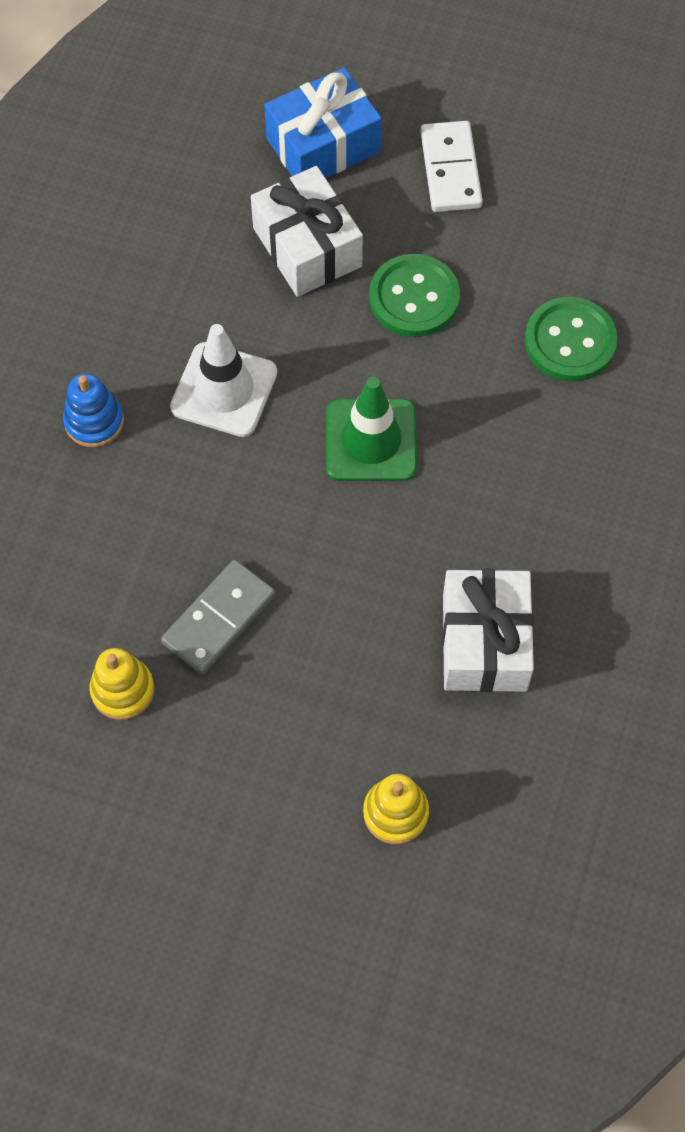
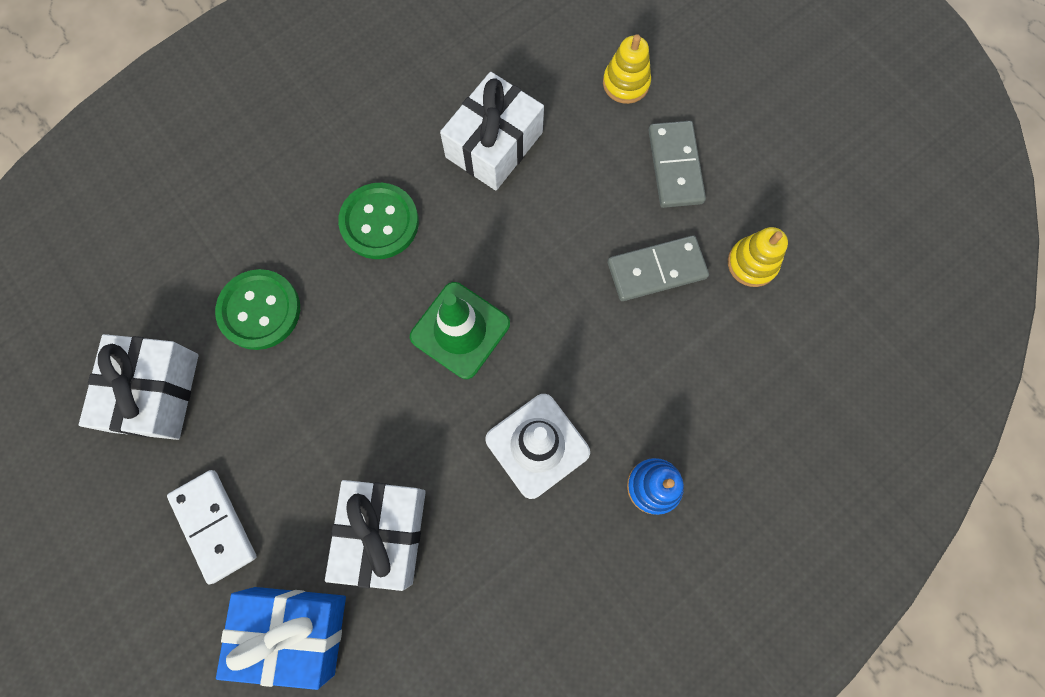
camera: 145 degrees left, 10 degrees up
green button [369,254,460,337] -> green button moved to [338,183,419,259]
white domino [421,121,483,212] -> white domino turned 60 degrees counterclockwise [167,470,256,585]
none -> white gift [79,334,199,440]
none -> grey domino [648,121,706,208]

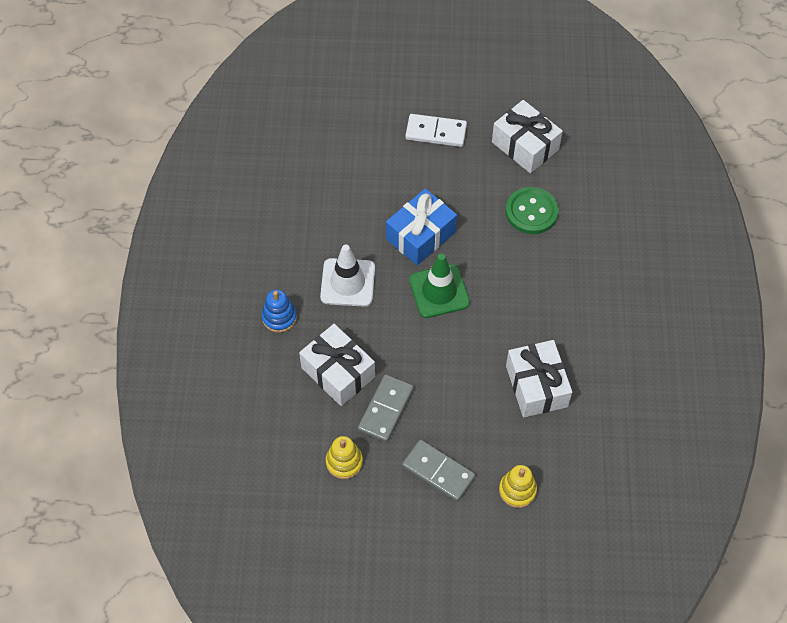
camera: 130 degrees right, 15 degrees down
blue gift [216,587,346,690] -> blue gift moved to [386,189,457,265]
white gift [325,480,426,591] -> white gift moved to [299,324,375,406]
green button [338,183,419,259] -> none

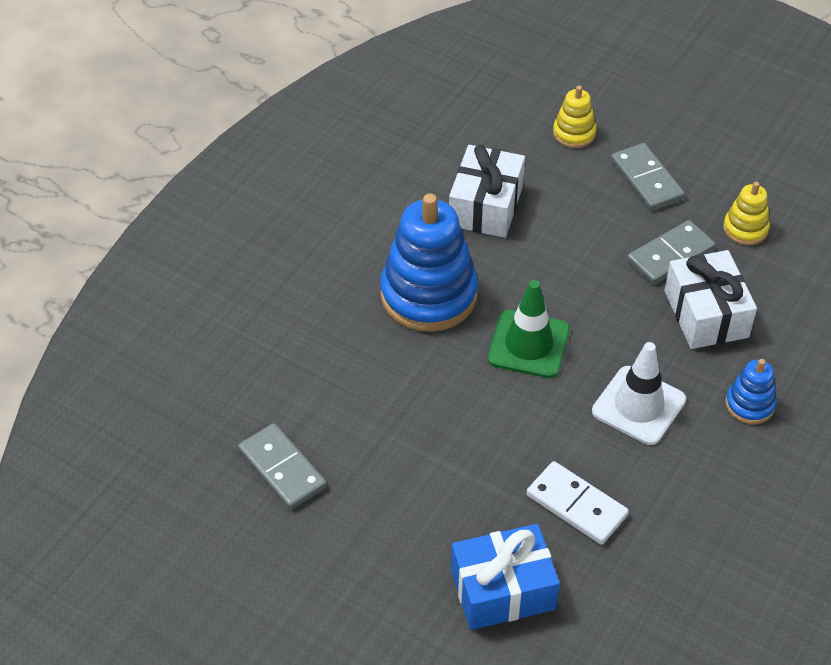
camera: 150 degrees left, 10 degrees down
blue gift [386,189,457,265] -> blue gift moved to [451,524,560,630]
white domino [405,114,467,147] -> white domino moved to [527,461,629,544]
white gift [492,100,563,173] -> grey domino [238,423,327,510]
green button [506,187,559,234] -> none
none -> blue stacking toy [380,194,478,332]

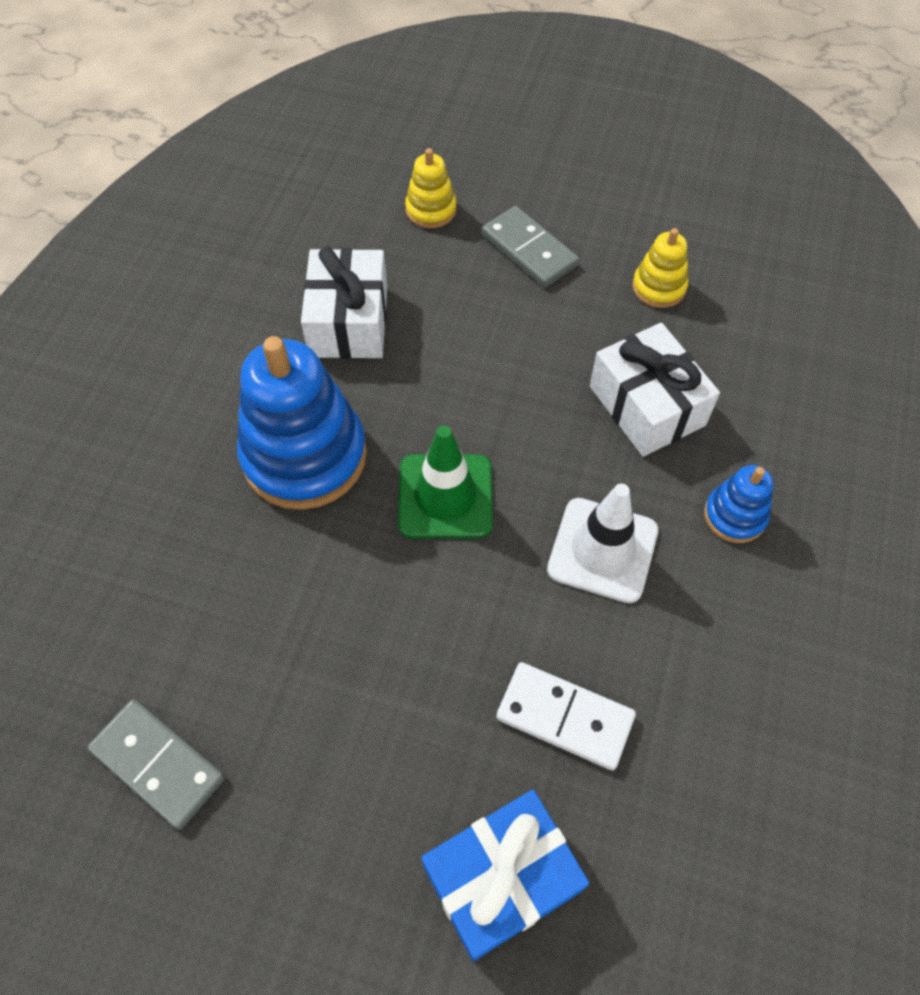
camera: 15 degrees left, 10 degrees up
grey domino [627,220,716,285] -> none

